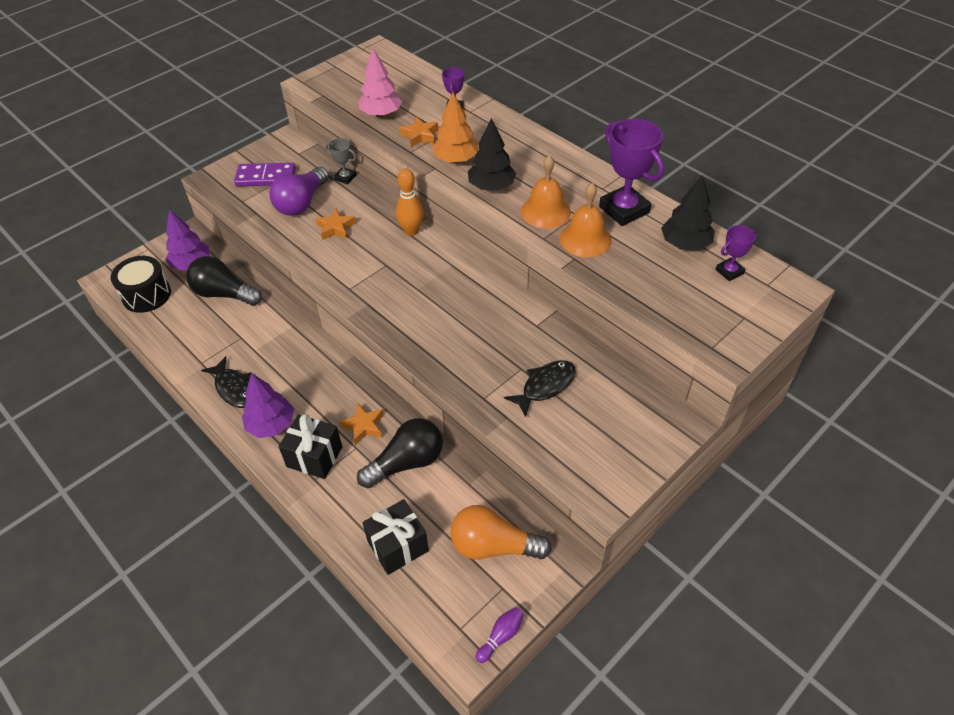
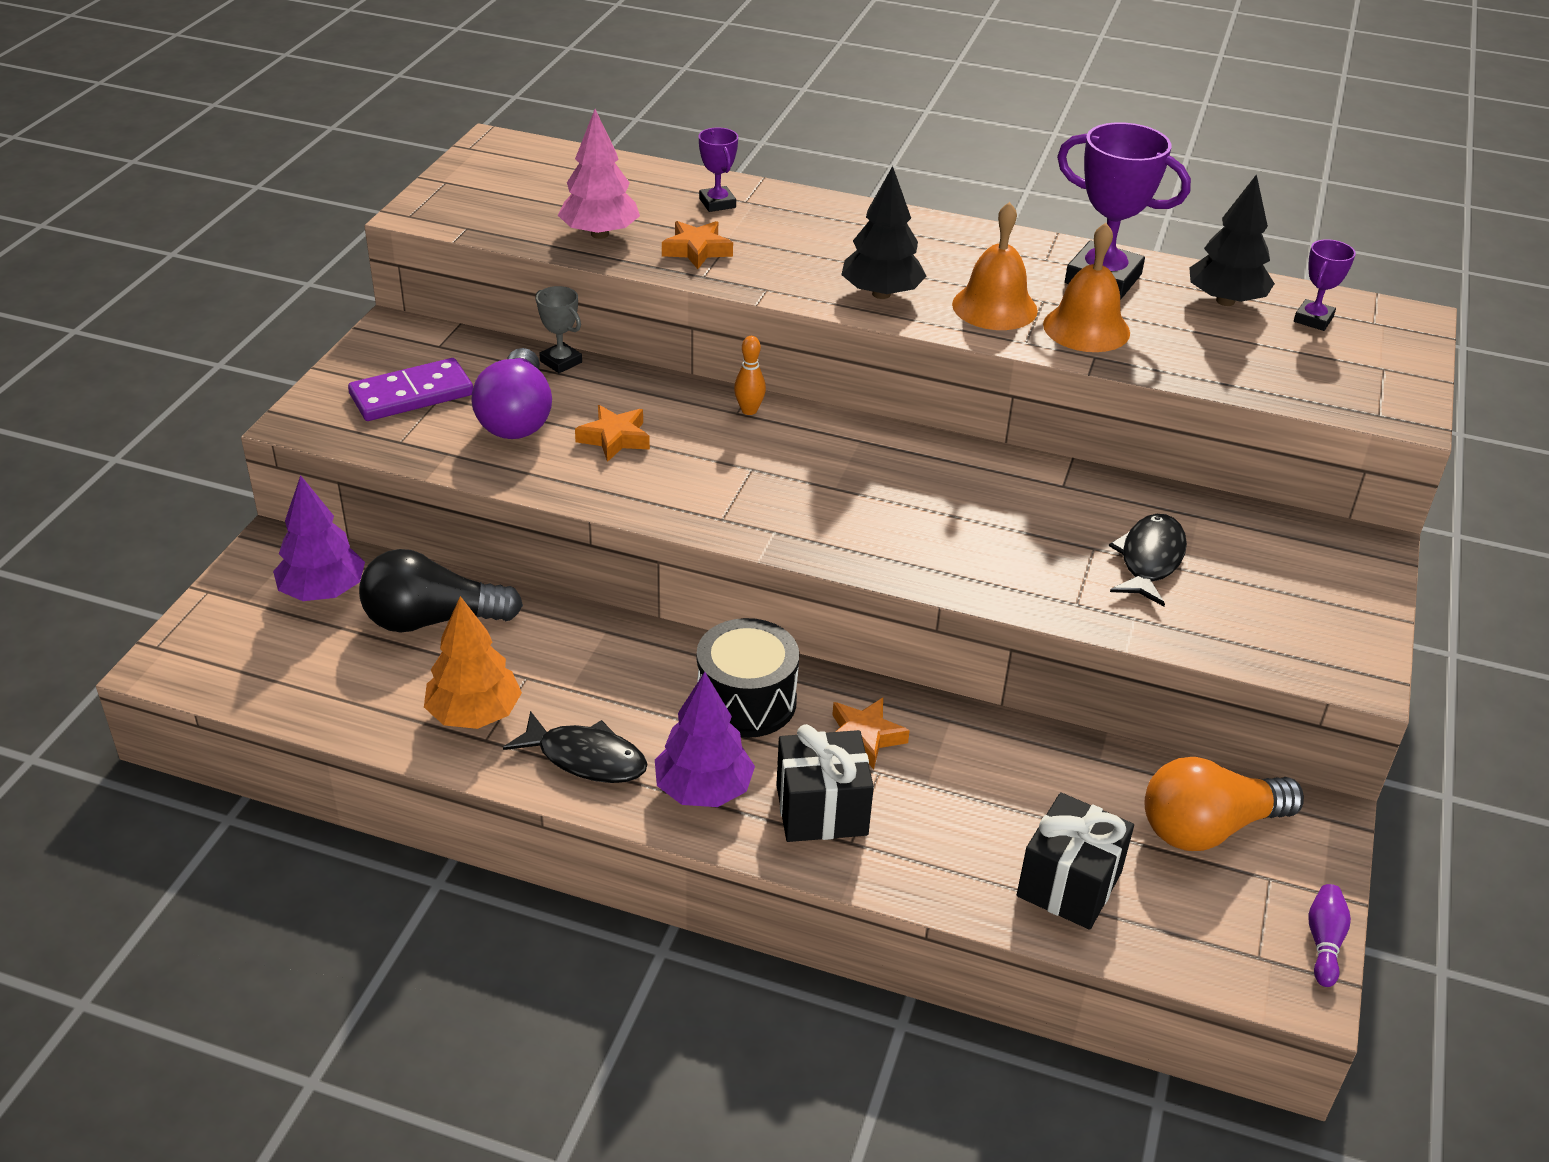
camera: 30 degrees left, 10 degrees down
black drum [111,256,171,313] -> black drum moved to [697,618,799,738]
grey trophy [325,138,357,184] -> grey trophy turned 45 degrees clockwise [535,286,582,373]
black light bulb [357,418,443,488] -> none
orange bowling pin [396,168,424,236] -> orange bowling pin [734,336,766,415], size x0.62
orange tree [432,92,479,163] -> orange tree moved to [424,596,522,729]

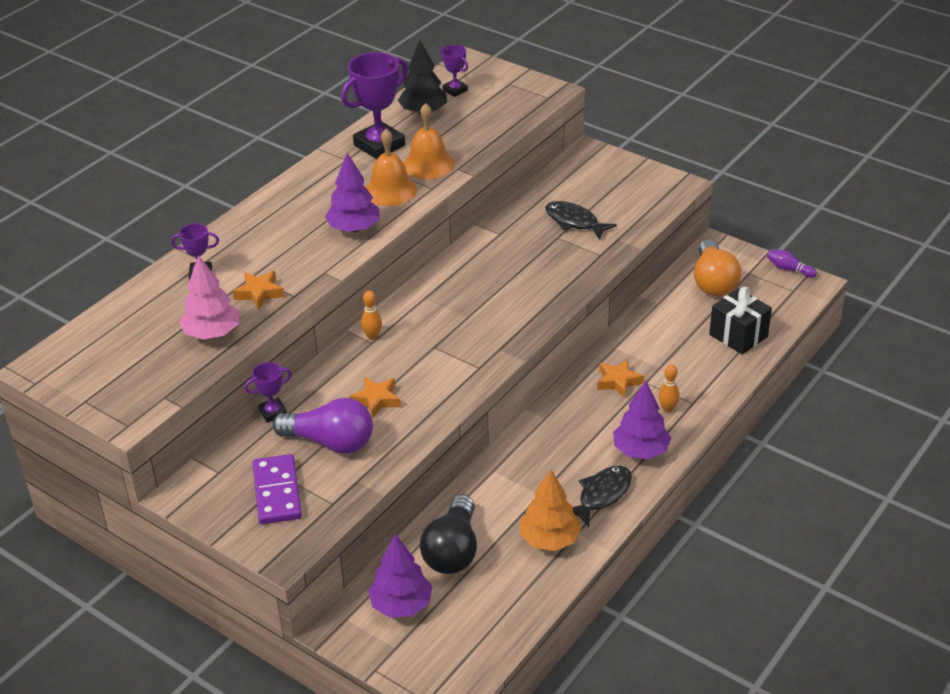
camera: 70 degrees left, 0 degrees up
grey trophy [535,286,582,373] -> purple trophy [245,362,292,423]
black drum [697,618,799,738] -> none
black gift [776,724,874,842] -> orange bowling pin [658,365,680,413]
black tree [841,166,927,299] -> purple tree [325,153,380,232]

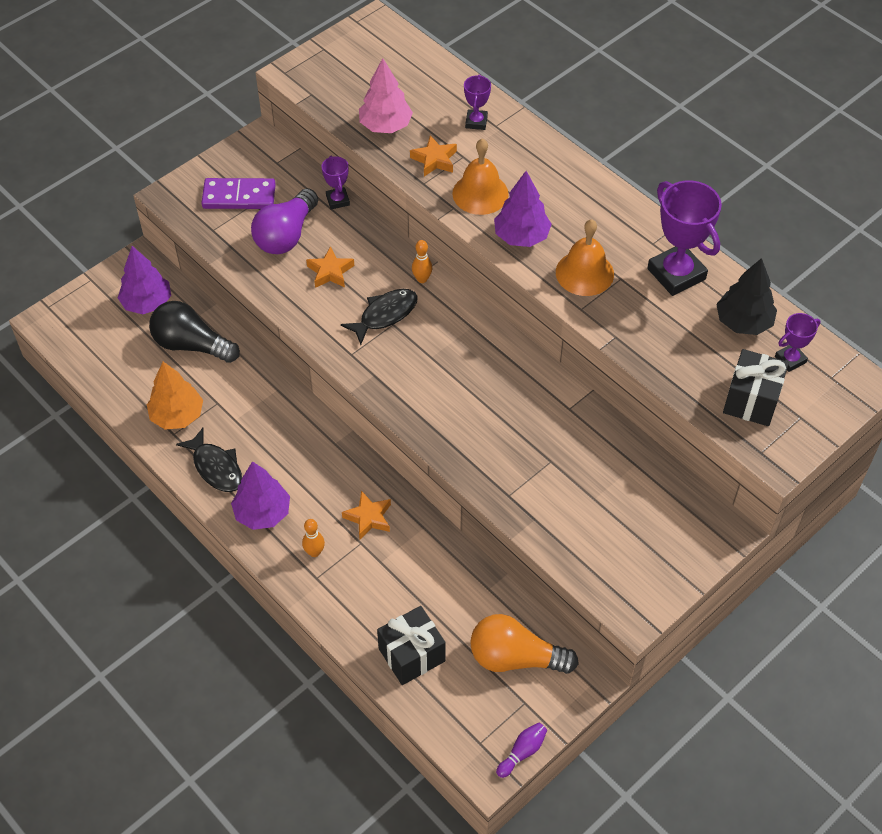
camera: 100 degrees right, 15 degrees up
orange bell [403,103,455,179] -> orange bell moved to [452,139,509,215]
black fish [545,201,617,240] -> black fish moved to [341,289,418,345]
none -> black gift [723,349,789,426]

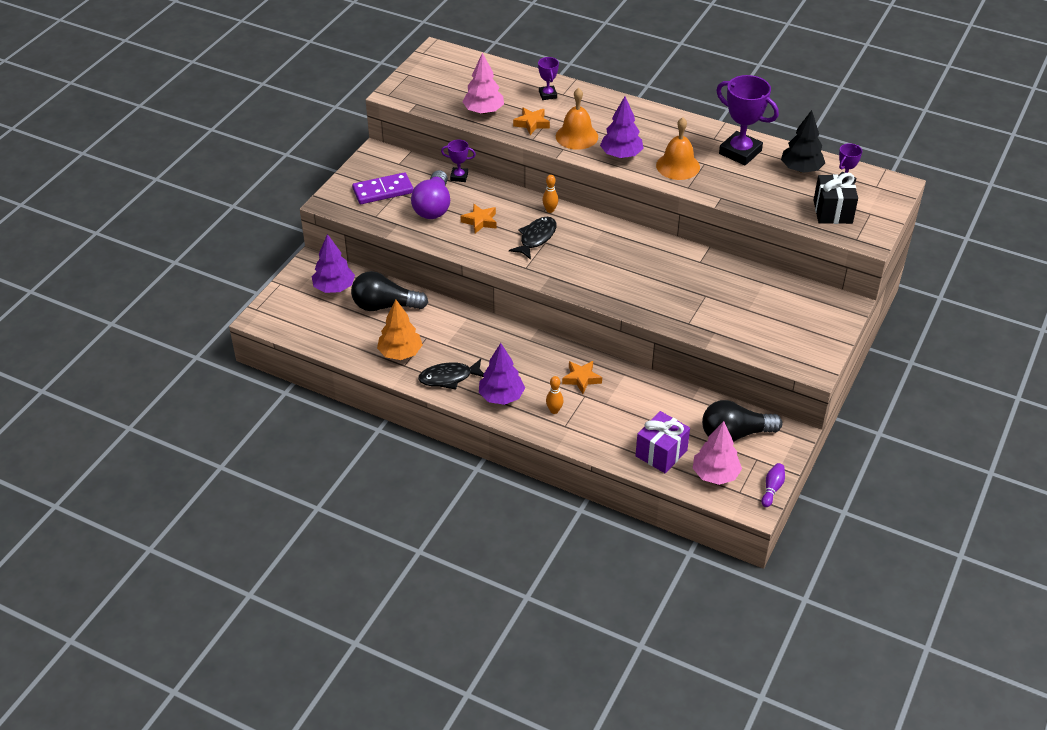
camera: 20 degrees left, 10 degrees down
black fish [176,428,242,492] -> black fish turned 135 degrees clockwise [418,359,484,390]
purple trophy [322,156,350,209] -> purple trophy turned 45 degrees counterclockwise [441,140,476,182]
black gift [377,606,446,685] -> purple gift [636,411,690,473]
orange light bulb [470,614,579,674] -> black light bulb [702,400,783,442]
none -> pink tree [693,421,742,485]

